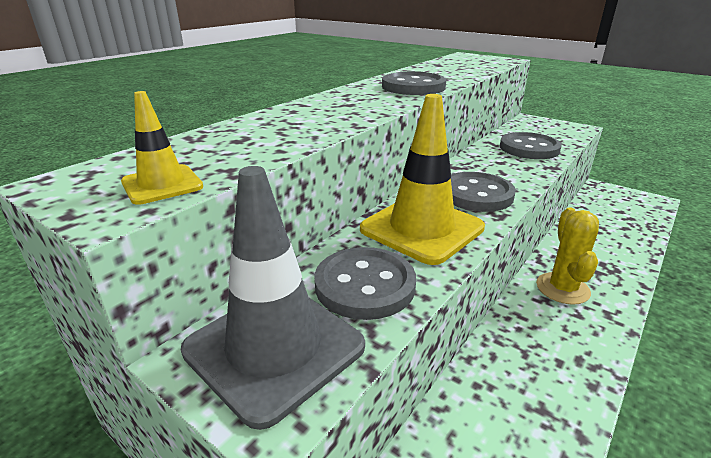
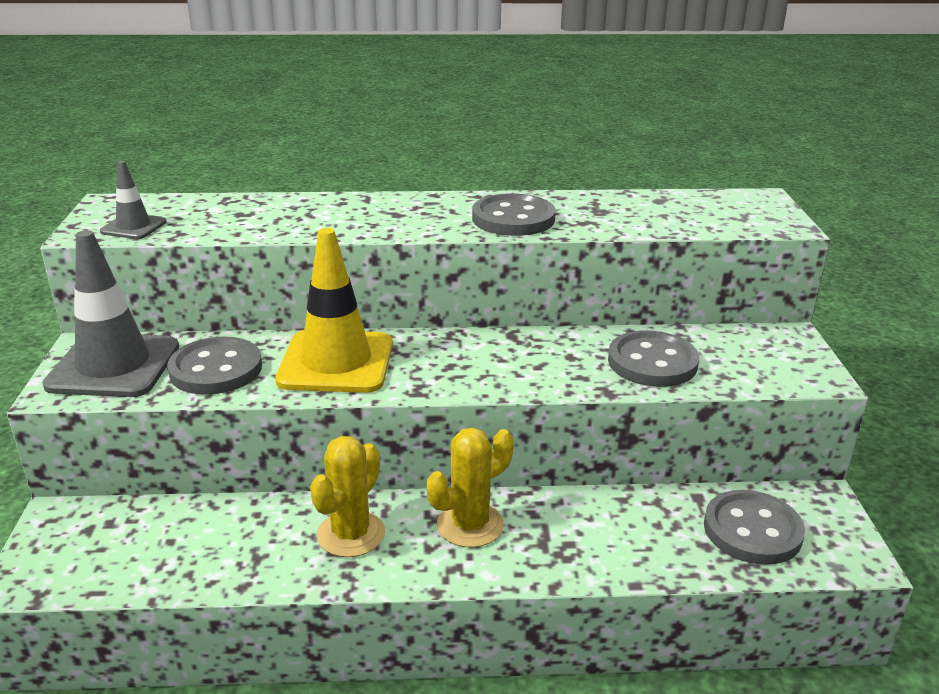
camera: 50 degrees right, 0 degrees up
yellow traffic cone [121,91,203,205] -> grey traffic cone [100,161,166,239]
grey button [451,172,516,212] -> grey button moved to [704,490,805,565]
none -> yellow cactus [310,436,385,557]

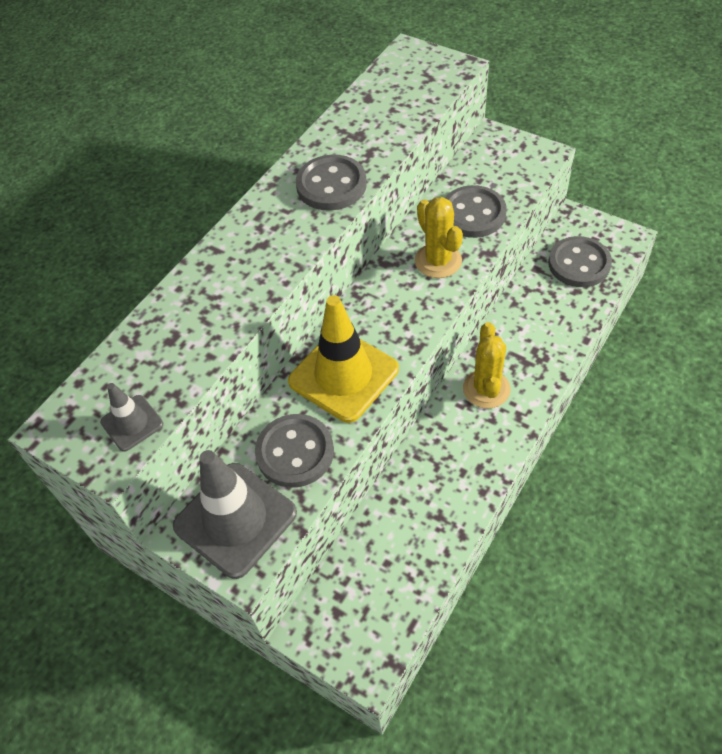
camera: 50 degrees left, 25 degrees up
yellow cactus [310,436,385,557] -> yellow cactus moved to [415,197,463,278]

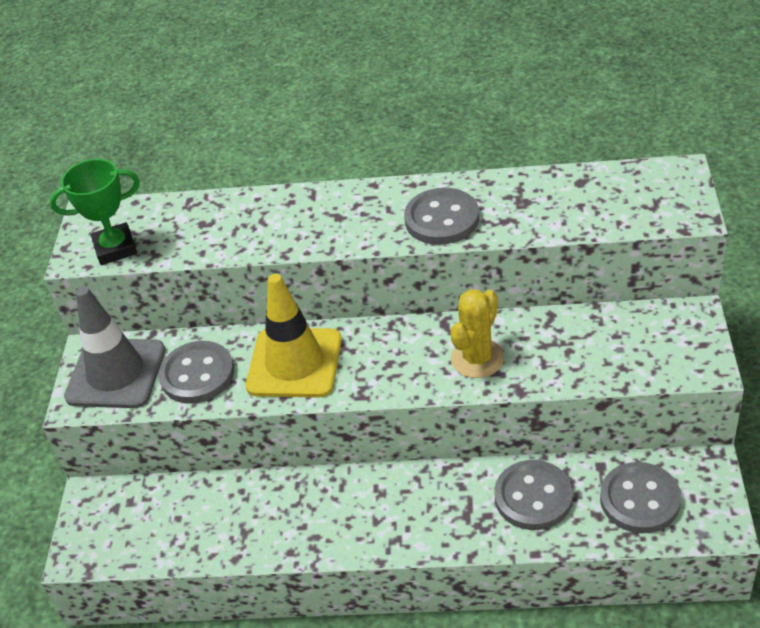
camera: 60 degrees right, 10 degrees down
grey traffic cone [100,383,163,452] -> green trophy [50,159,140,265]
grey button [445,185,507,238] -> grey button moved to [494,460,573,530]
yellow cactus [463,322,511,409] -> none

